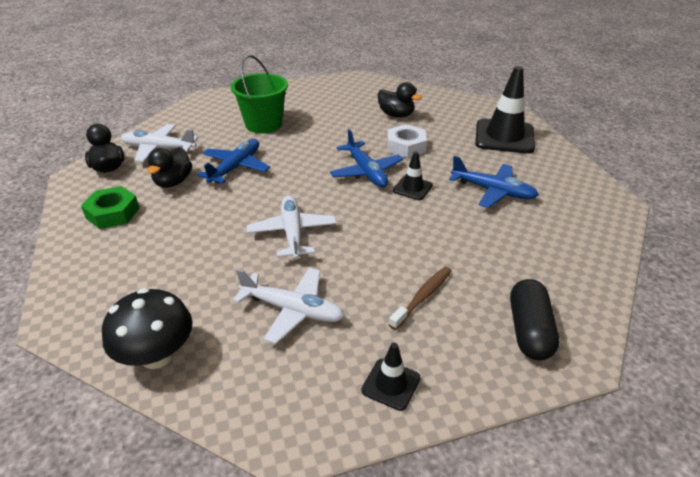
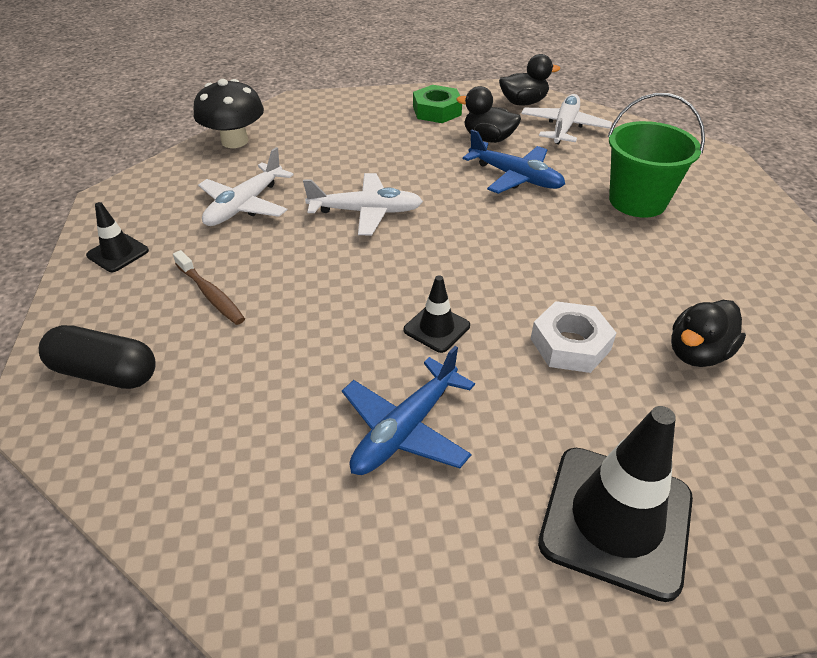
camera: 100 degrees right, 5 degrees up
blue plane [330,129,403,187] -> none

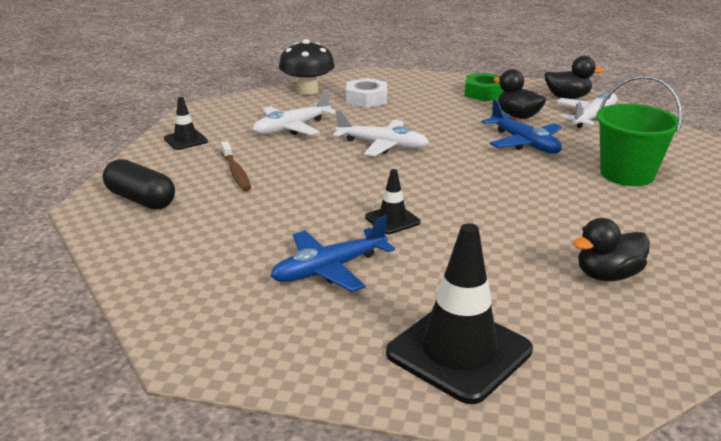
camera: 20 degrees right, 15 degrees down
white nut [531,301,616,373] -> white nut moved to [346,78,387,108]

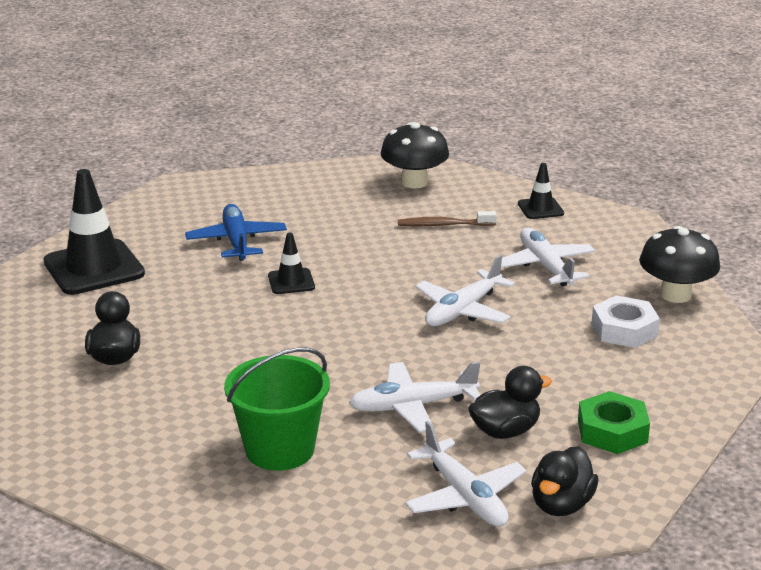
camera: 110 degrees right, 0 degrees up
black capsule [103,159,175,210] -> black mushroom [381,122,449,188]
blue plane [481,99,562,154] -> white plane [349,362,480,433]

